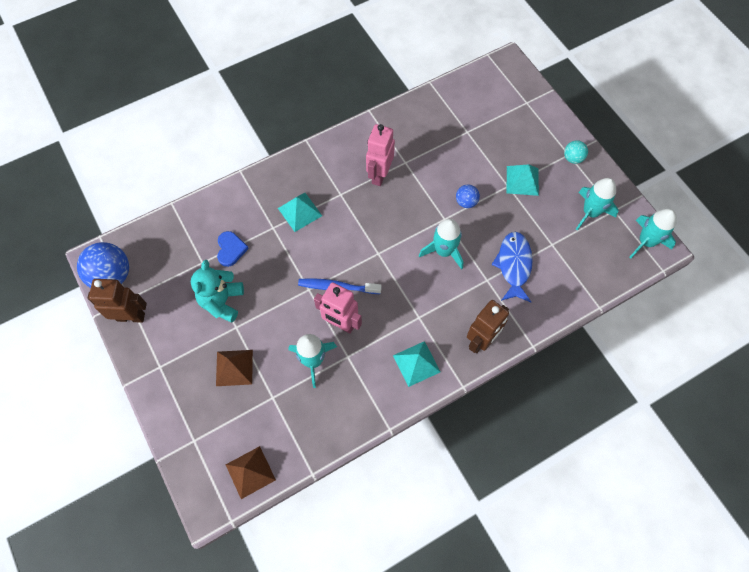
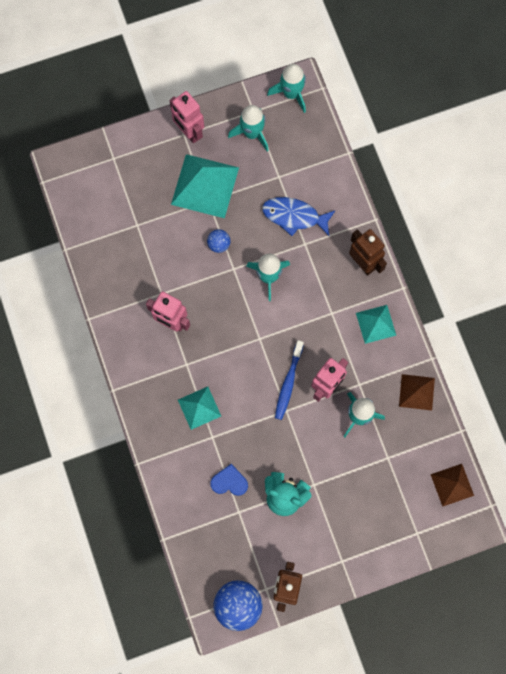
camera: 80 degrees left, 10 degrees up
brown pyramid [216,350,253,386] -> brown pyramid moved to [399,374,435,411]
turquoise pyramid [507,164,539,196] -> turquoise pyramid [171,154,239,218], size x1.74
turquoise ball [564,140,588,164] -> pink robot [169,91,204,143]

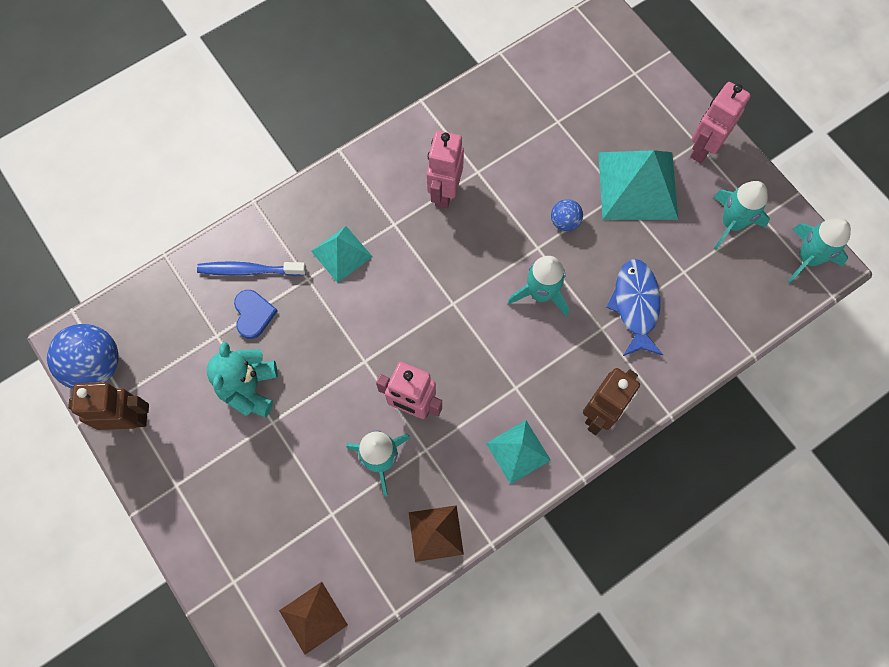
camera: 75 degrees right, 5 degrees down
blue toothbrush [275,340,304,420] -> blue toothbrush moved to [197,261,306,276]

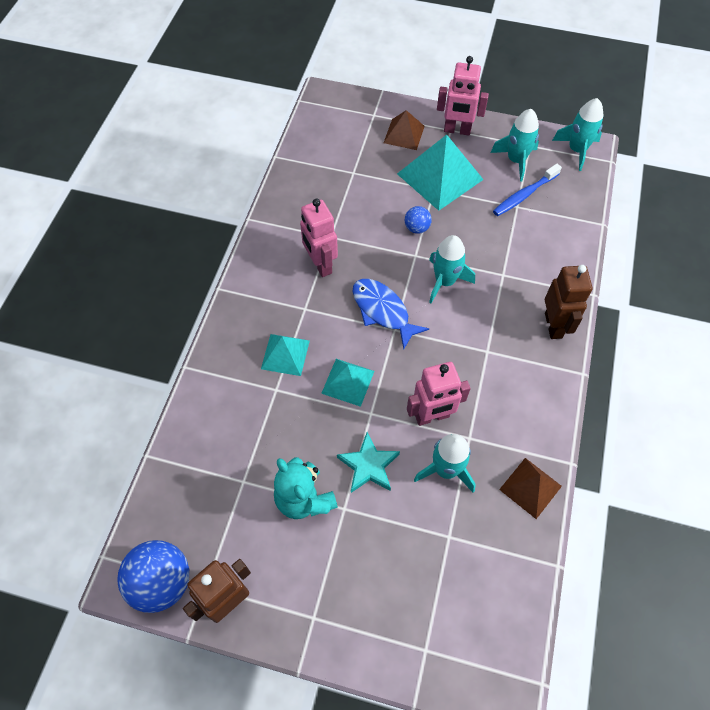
camera: 40 degrees left, 10 degrees down
blue toothbrush [197,261,306,276] -> blue toothbrush moved to [493,164,562,216]
blue heart [234,290,277,339] -> none
brown pyramid [279,582,348,655] -> brown pyramid moved to [384,110,425,150]
turquoise pyramid [486,420,551,484] -> turquoise pyramid moved to [321,359,375,407]
blue fish [606,259,663,356] -> blue fish moved to [353,279,429,349]
pink robot [690,82,751,163] -> pink robot turned 75 degrees counterclockwise [437,56,489,135]
none -> turquoise star [337,432,400,493]

